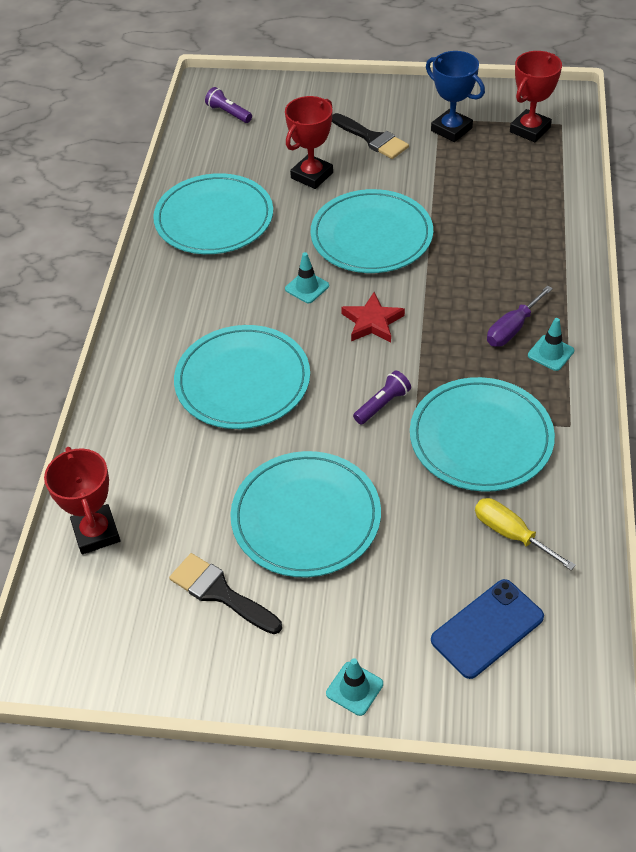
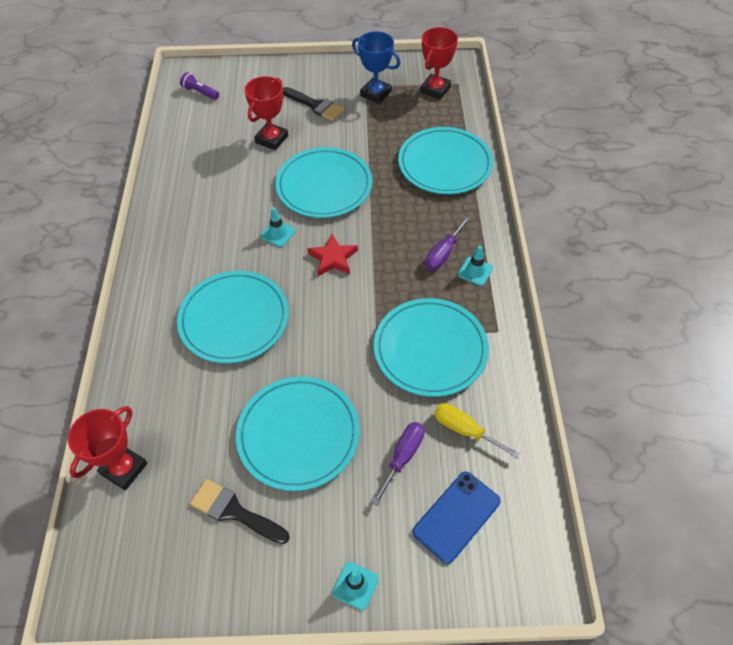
camera: 10 degrees left, 5 degrees up
red trophy [44,447,120,554] -> red trophy turned 60 degrees clockwise [68,406,147,490]
turquoise plate [153,173,273,254] -> turquoise plate moved to [398,127,493,194]
purple flashlight [353,370,411,424] -> none
none -> purple screwdriver [372,422,425,506]

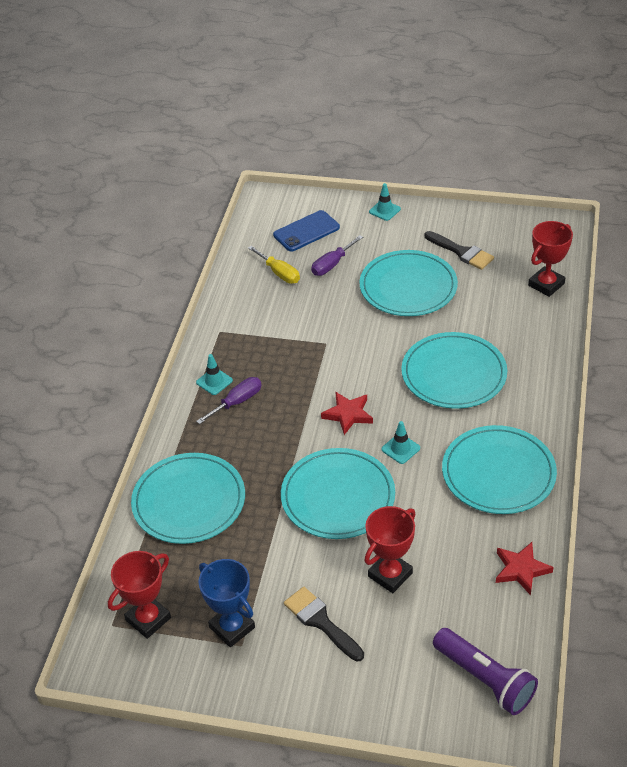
camera: 165 degrees left, 10 degrees down
purple flashlight [180,72,219,100] -> purple flashlight [433,628,538,715], size x1.82
turquoise plate [374,298,489,397] -> turquoise plate moved to [442,425,557,514]
none -> red star [496,542,554,595]

